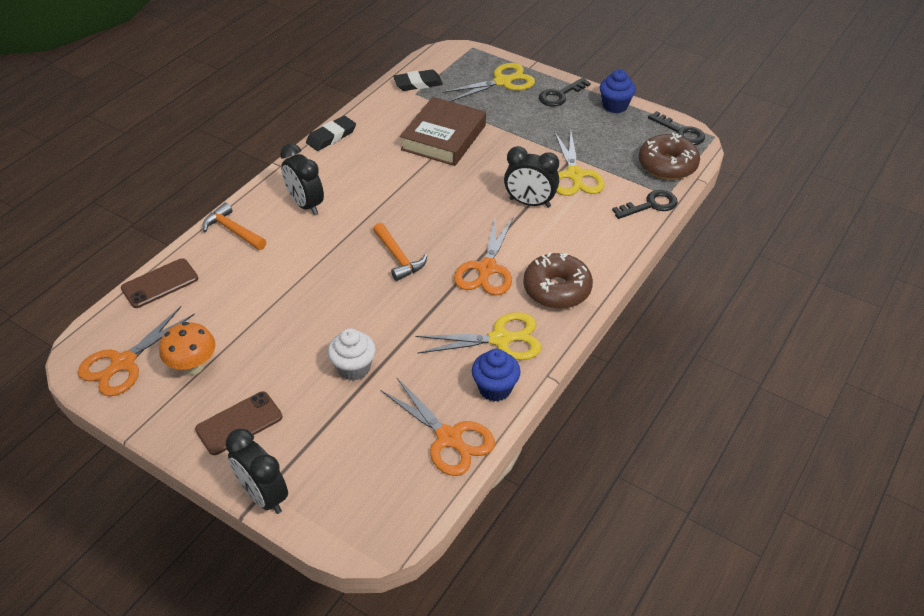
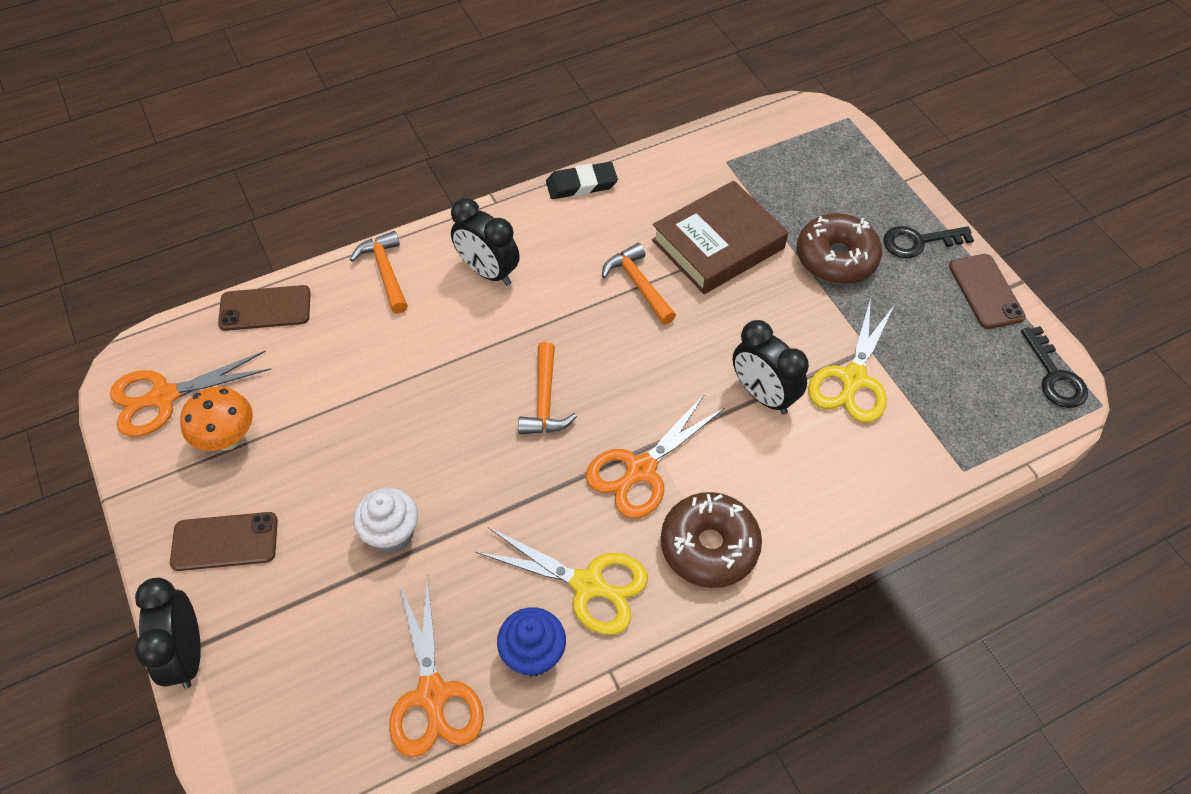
camera: 30 degrees right, 10 degrees up
black clock [280,143,324,215] -> black clock turned 45 degrees counterclockwise [451,198,520,286]
black eraser [393,70,443,91] -> none
yellow scissors [442,63,535,102] -> none
blue cupcake [600,69,636,113] -> brown phone [949,254,1026,329]
black key [612,190,678,219] -> none
brown donut [639,132,700,180] -> brown donut moved to [797,213,882,284]
none -> orange hammer [602,243,676,324]

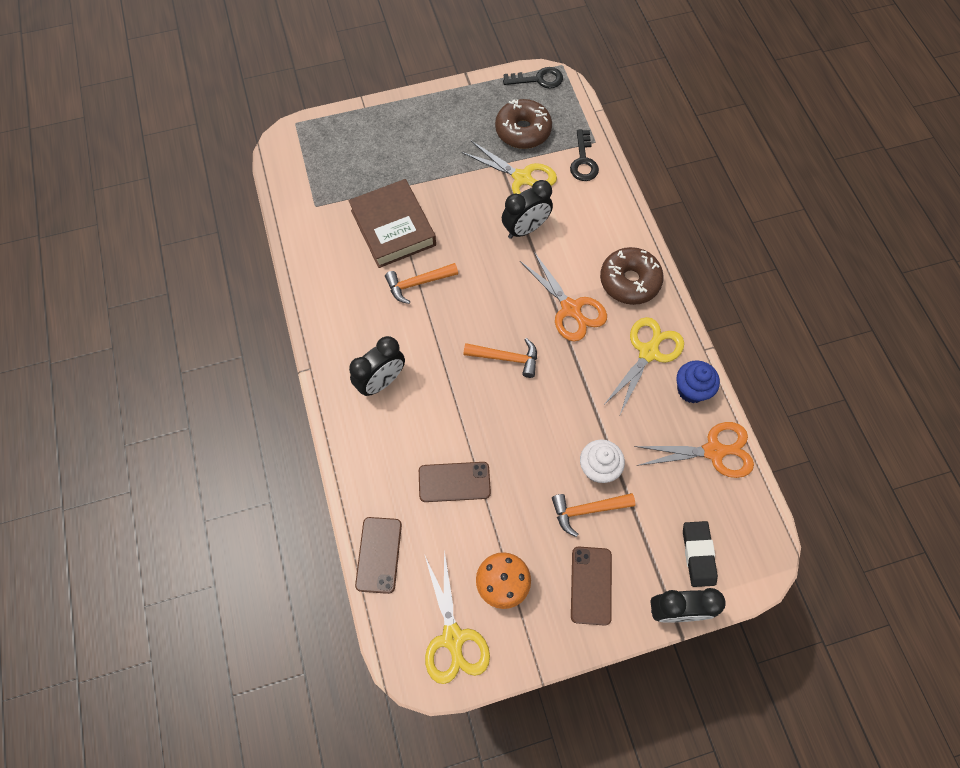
camera: 80 degrees left, 10 degrees up
orange scissors [110,351,272,437] -> yellow scissors [424,550,490,684]
orange hammer [350,231,408,314] -> orange hammer moved to [552,493,635,537]
black eraser [546,162,618,199] -> black eraser moved to [683,521,718,587]
brown donut [797,213,882,284] -> brown donut moved to [495,99,552,149]
black key [883,226,974,258] -> black key moved to [570,129,599,181]
brown phone [949,254,1026,329] -> brown phone moved to [419,462,491,502]

